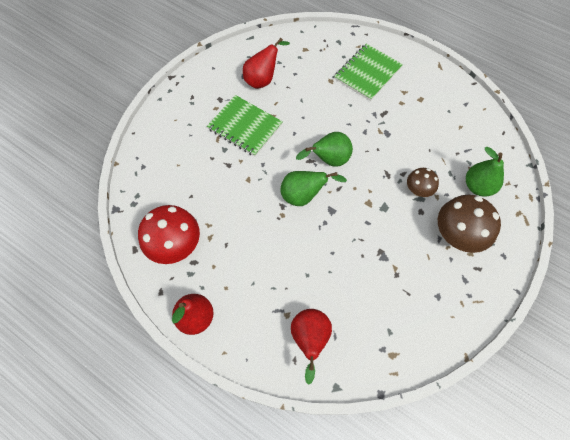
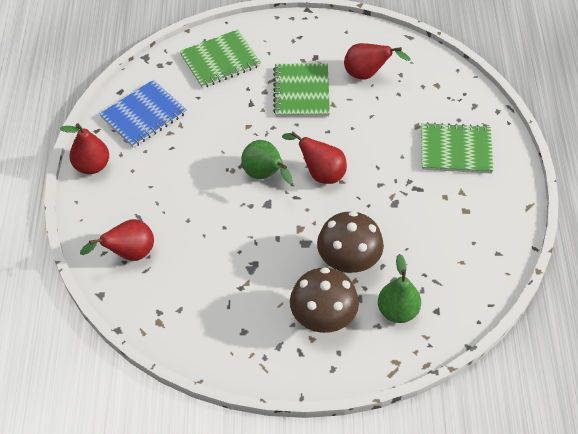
camera: 55 degrees right, 10 degrees down
red mushroom [138,205,200,264] -> blue notebook [100,80,187,148]
green pear [296,132,353,167] -> red pear [282,132,347,184]
brown mushroom [407,168,439,197] -> brown mushroom [317,211,384,273], size x1.78
none -> green notebook [179,29,261,88]

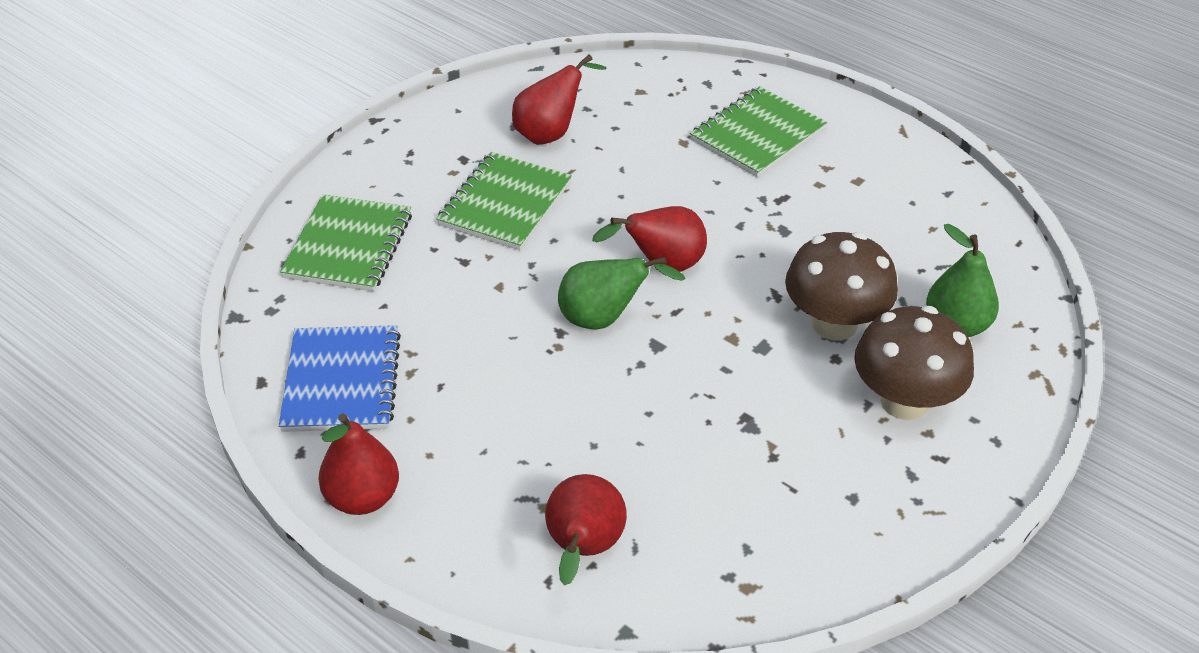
camera: 50 degrees left, 10 degrees down
green notebook [273,63,330,117] -> green notebook turned 75 degrees clockwise [436,152,572,250]

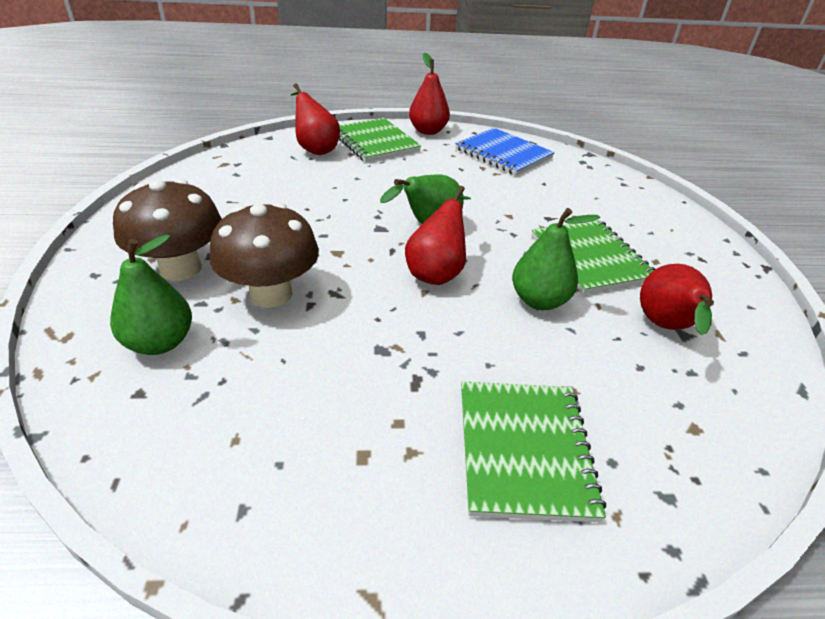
camera: 135 degrees right, 5 degrees down
green notebook [280,194,412,292] -> green notebook moved to [339,118,421,162]
none -> green pear [512,208,600,310]

